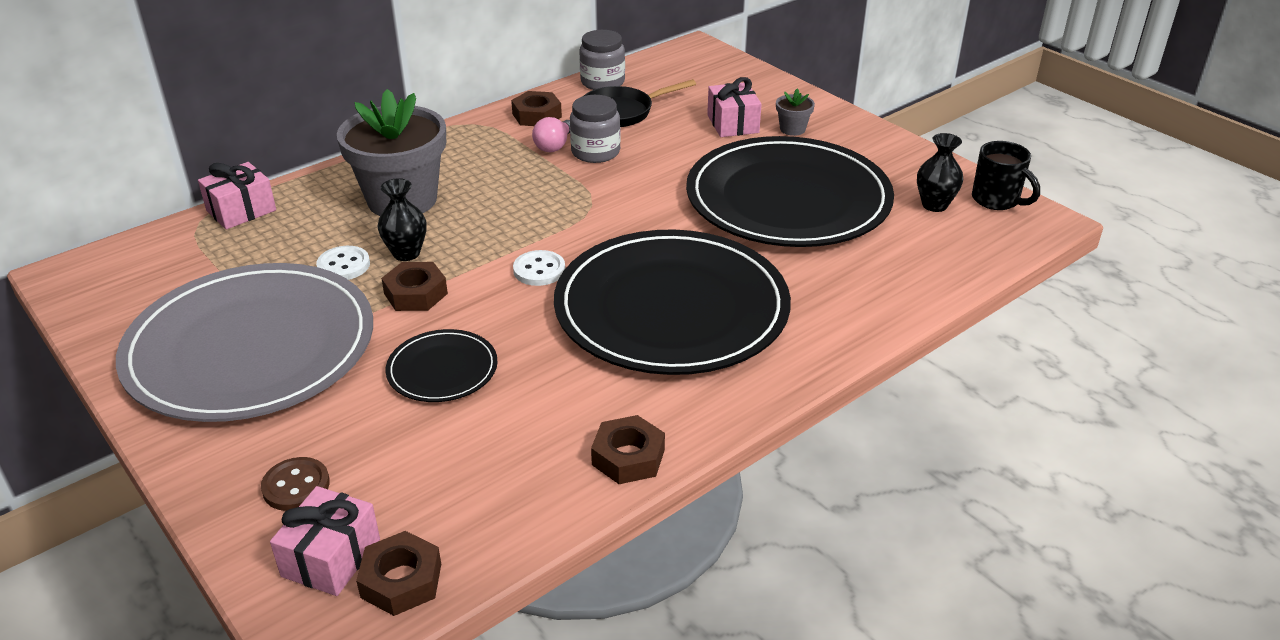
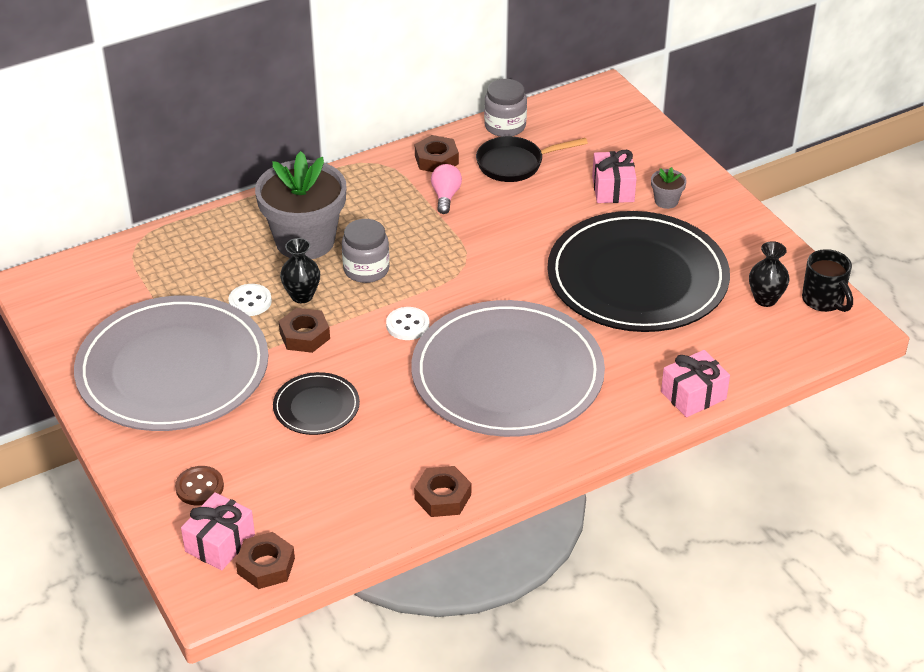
camera: 10 degrees right, 5 degrees up
pink gift [198,162,276,229] -> pink gift moved to [661,350,730,417]
pink light bulb [532,117,570,152] -> pink light bulb turned 150 degrees clockwise [431,164,462,214]
black plate [554,230,791,375] -> grey plate [411,300,605,437]
grey jar [570,95,621,163] -> grey jar moved to [342,219,390,283]

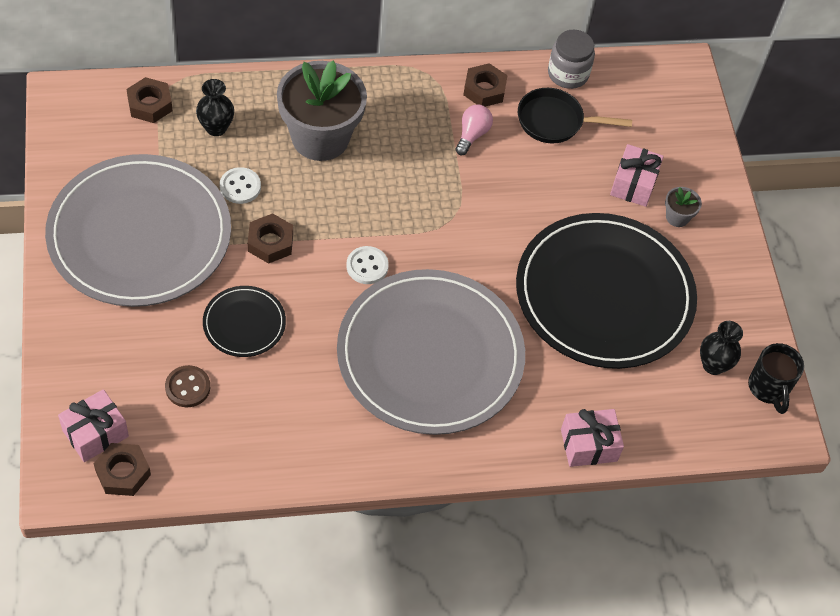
camera: 15 degrees right, 15 degrees up
brown button [175,466,224,505] -> brown button moved to [165,365,210,407]
black vase [280,238,320,303] -> black vase moved to [196,79,234,136]
grey jar [342,219,390,283] -> none
brown nut [414,466,471,517] -> brown nut moved to [127,77,173,123]

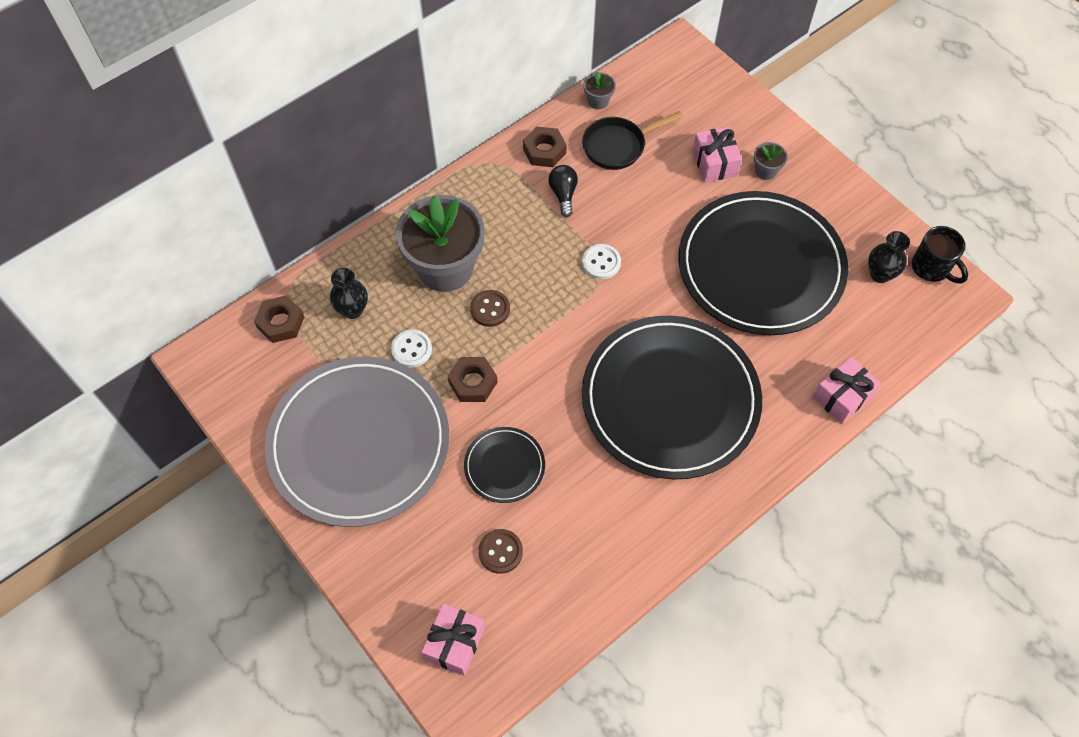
camera: 25 degrees left, 5 degrees up
brown nut [94,443,151,496] -> none
grey plate [337,269,525,435] -> black plate [582,316,762,479]
white button [346,246,389,284] -> white button moved to [582,244,621,279]
pink light bulb [455,105,493,155] -> black light bulb [548,165,578,217]
grey jar [548,30,595,89] -> grey flower pot [583,71,616,109]
none -> brown button [470,290,510,327]

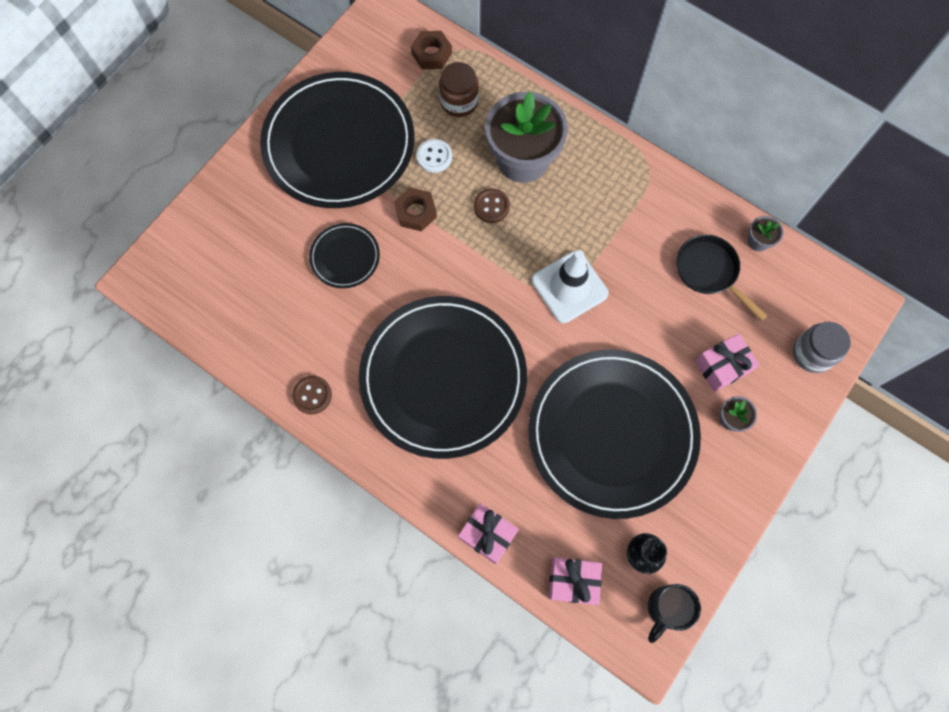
camera: 75 degrees right, 10 degrees up
grey plate [265,356,449,527] -> black plate [260,72,415,208]
black vase [330,268,368,319] -> brown jar [439,62,479,117]
pink gift [422,603,485,676] -> pink gift moved to [549,557,602,605]
brown button [478,529,523,574] -> brown button moved to [292,376,332,414]
brown nut [523,127,567,167] -> none
black light bulb [548,165,578,217] -> none
white button [582,244,621,279] -> white traffic cone [532,250,609,323]
none -> grey jar [793,322,851,373]

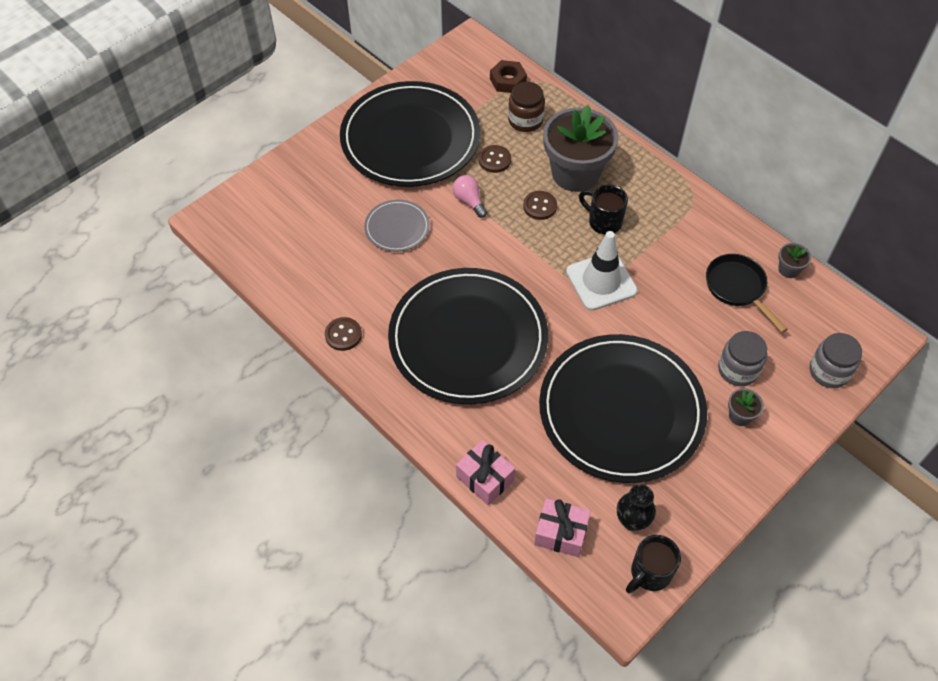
camera: 10 degrees right, 15 degrees down
black plate [309,223,380,288] -> grey plate [364,200,430,252]
brown nut [394,187,437,231] -> pink light bulb [453,175,487,218]
white button [417,139,452,173] -> brown button [479,145,511,173]
pink gift [695,334,759,392] -> grey jar [718,331,767,386]
none -> black mug [579,185,628,235]

